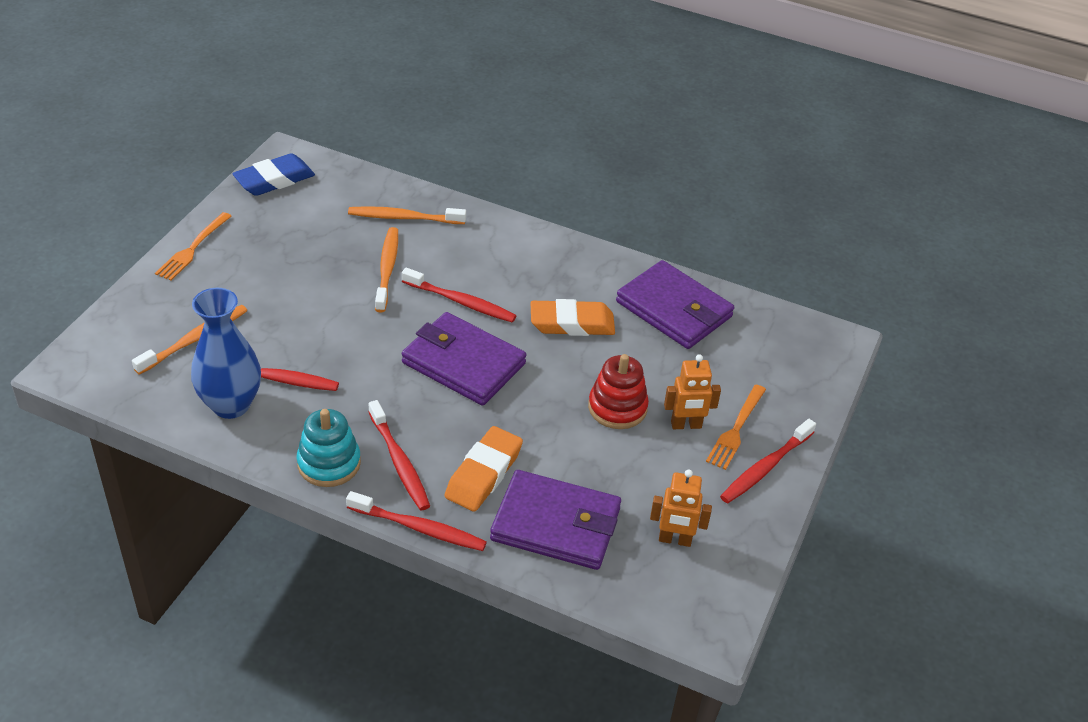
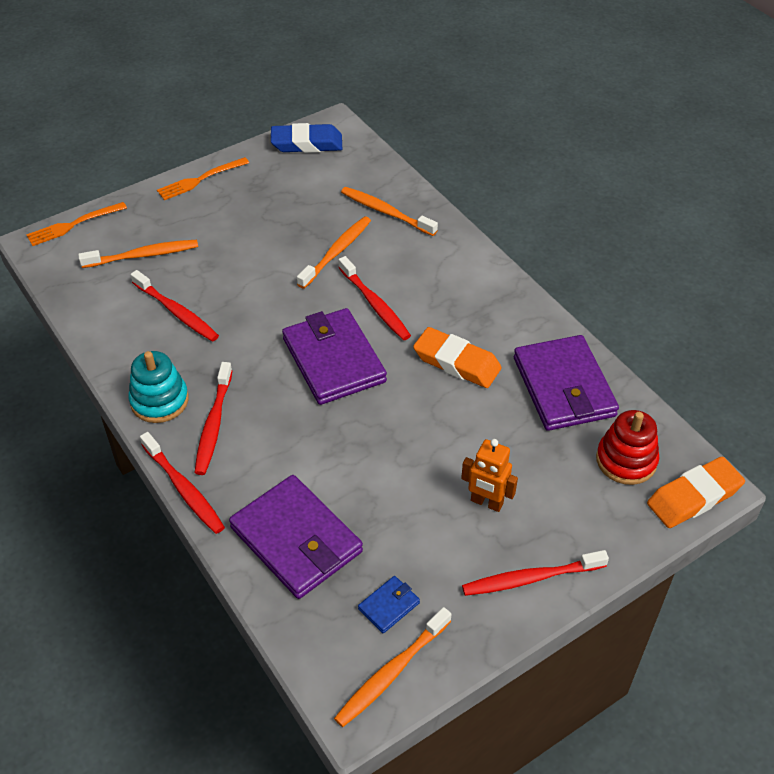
camera: 35 degrees right, 5 degrees up
blue vase [191,288,261,419] -> none
orange eraser [445,426,523,512] -> orange eraser moved to [647,457,745,528]
red stacking toy [588,354,649,429] -> red stacking toy moved to [596,410,659,485]
orange robot [650,469,712,547] -> blue wallet [358,576,420,633]
orange fork [706,385,766,470] -> orange fork moved to [26,202,127,246]
none -> orange toothbrush [334,607,451,727]

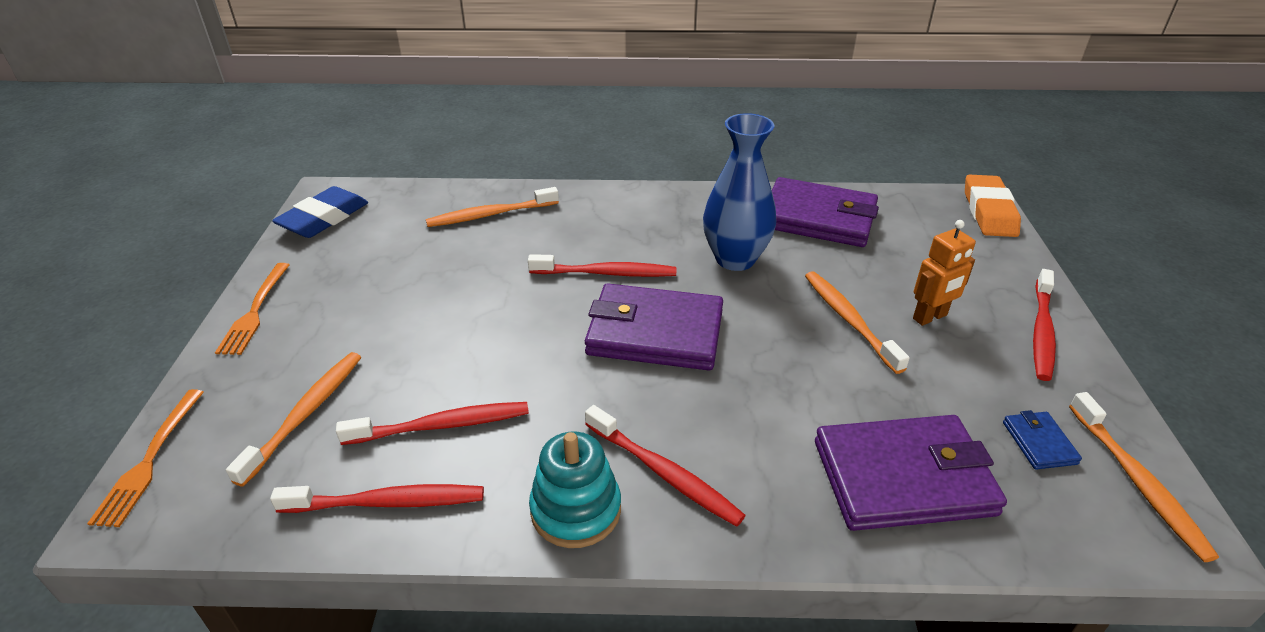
camera: 55 degrees left, 10 degrees down
red toothbrush [140,432,225,534] -> red toothbrush moved to [270,484,484,513]
orange toothbrush [297,217,371,289] -> orange toothbrush moved to [805,271,910,374]
orange eraser [413,327,502,388] -> blue vase [703,113,776,271]
red stacking toy [596,410,659,485] -> none

